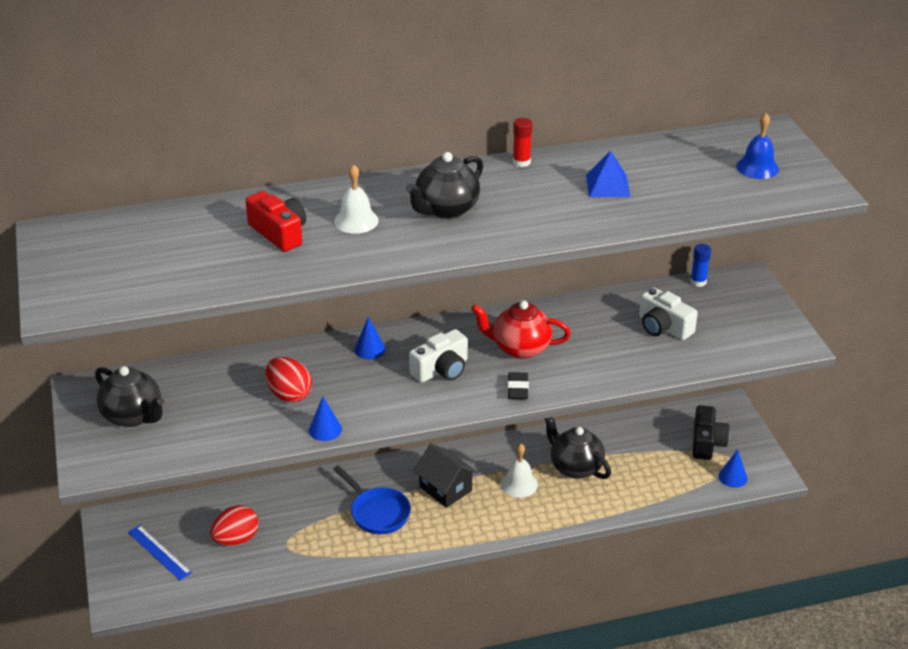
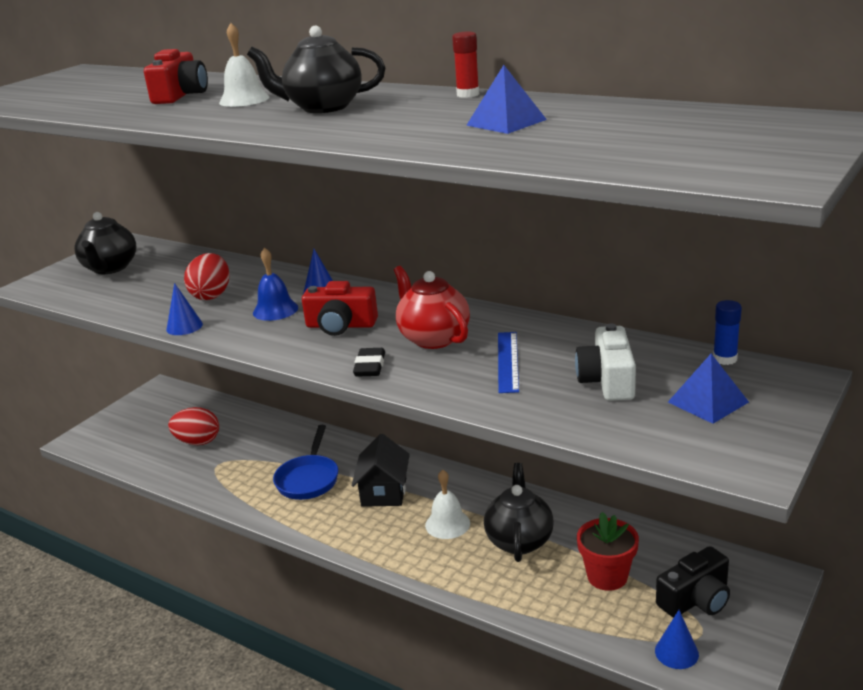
camera: 50 degrees right, 10 degrees down
blue ruler [128,525,192,580] -> blue ruler moved to [498,332,519,393]
white camera [409,329,468,383] -> red camera [302,281,378,336]
black eraser [508,372,529,399] -> black eraser turned 45 degrees counterclockwise [353,348,385,377]
blue bell [736,113,779,179] -> blue bell moved to [253,247,298,321]
none -> red flower pot [577,512,639,591]
none -> blue pyramid [668,354,749,424]

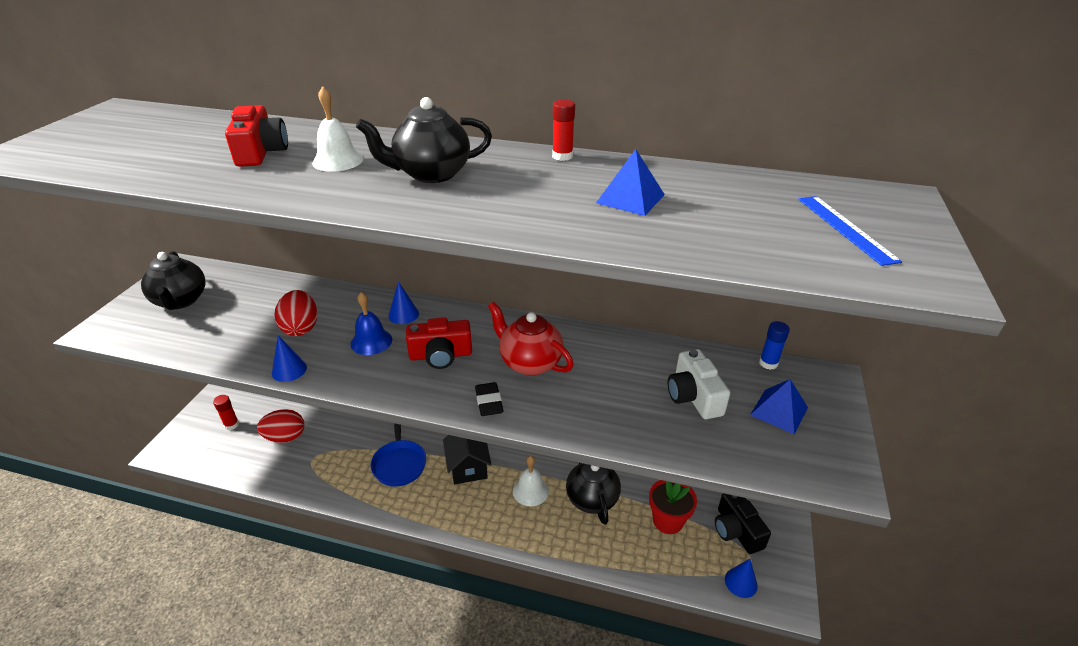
camera: 20 degrees left, 10 degrees up
blue ruler [498,332,519,393] -> blue ruler moved to [798,196,902,266]
black camera [656,546,730,617] -> black camera turned 120 degrees clockwise [715,493,771,554]
none -> red glue stick [213,395,239,430]

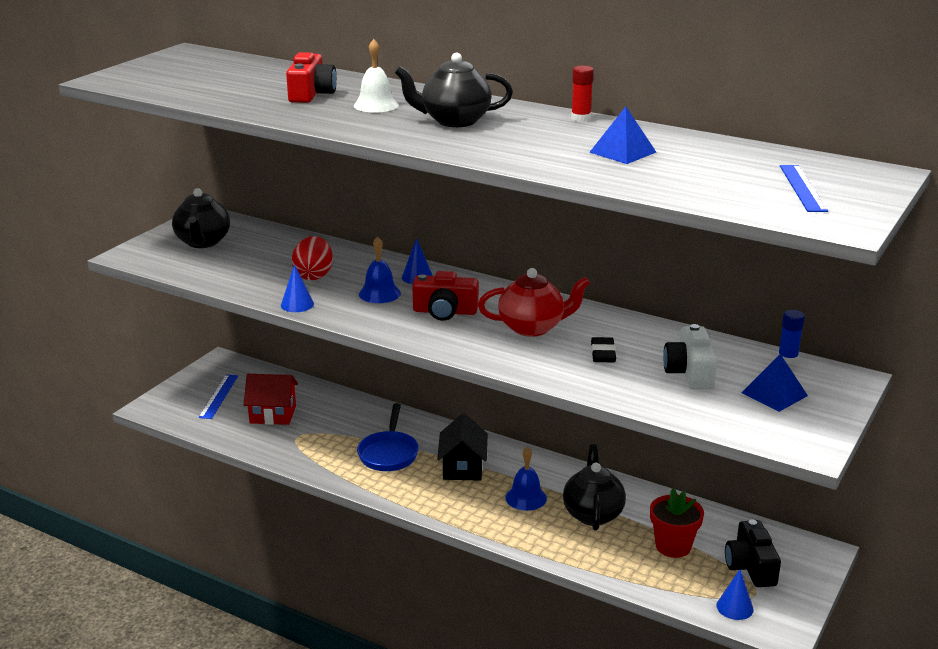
camera: 15 degrees right, 10 degrees down
red glue stick [213,395,239,430] -> blue ruler [199,374,238,419]
red egg [257,409,304,443] -> red house [244,374,298,425]
black eraser [475,382,504,416] -> black eraser moved to [591,337,616,362]
red teapot [488,302,574,376] -> red teapot turned 120 degrees clockwise [478,268,590,337]
white bell [513,456,549,506] -> blue bell [505,447,547,511]

